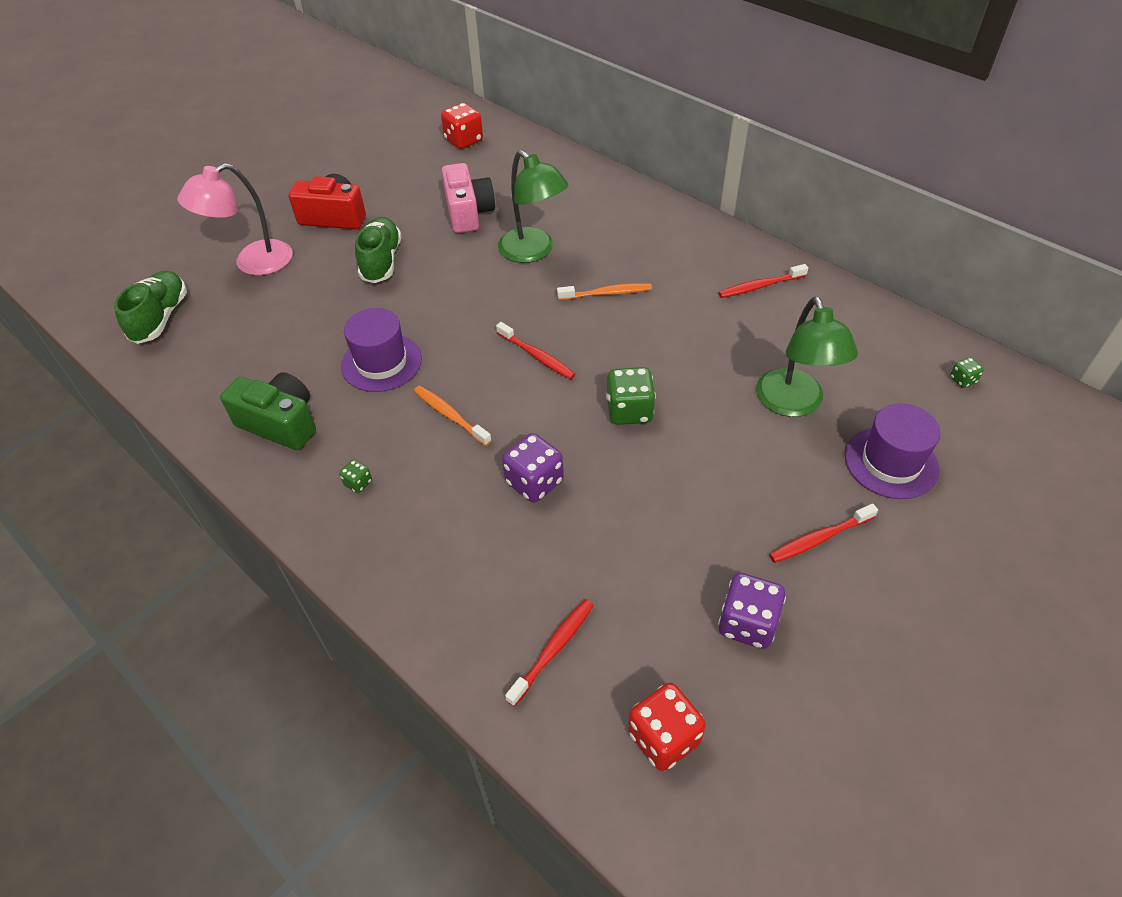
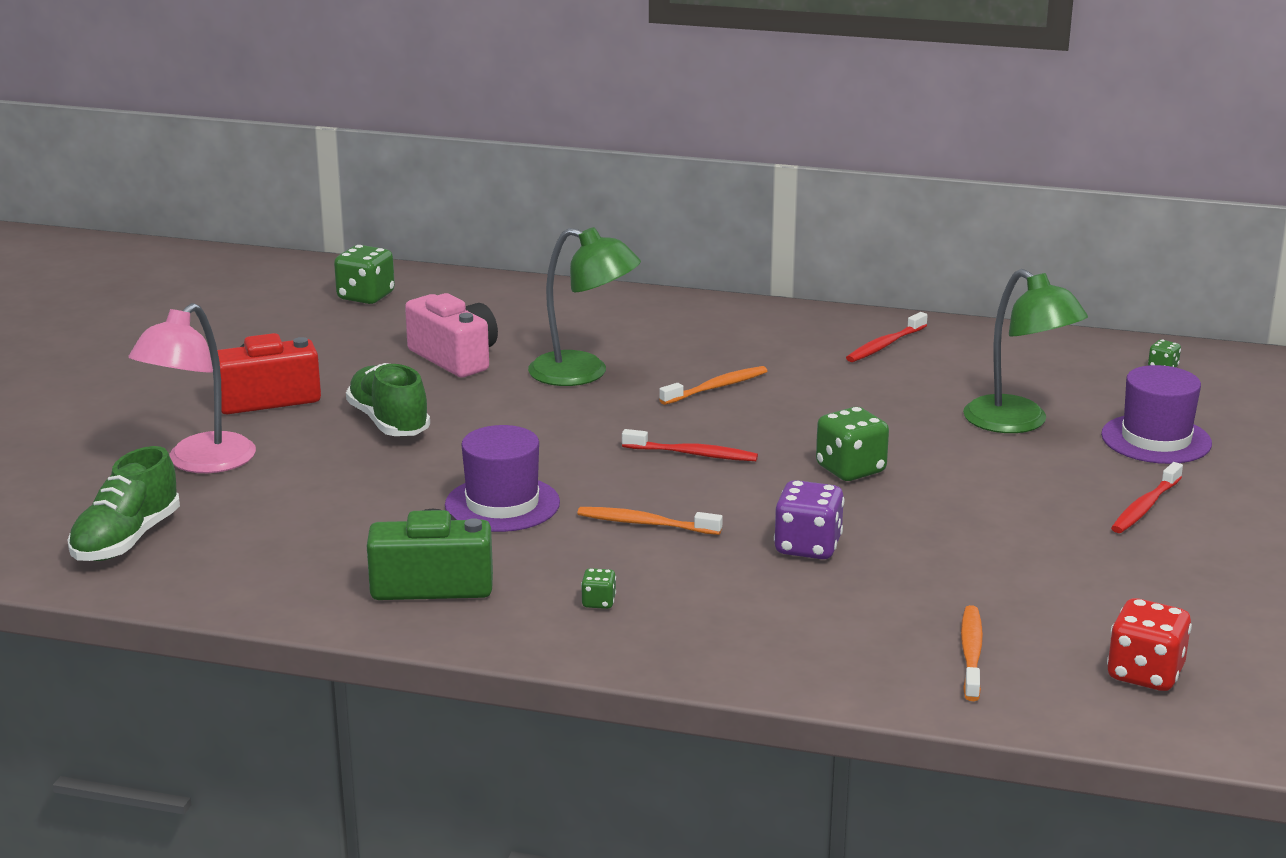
camera: 30 degrees left, 25 degrees down
green shoe [114,271,187,344] -> green shoe turned 135 degrees counterclockwise [67,446,180,561]
red dice [441,103,483,149] -> green dice [334,245,395,304]
red toothbrush [505,599,594,707] -> orange toothbrush [961,605,983,701]
purple dice [718,573,786,649] -> none

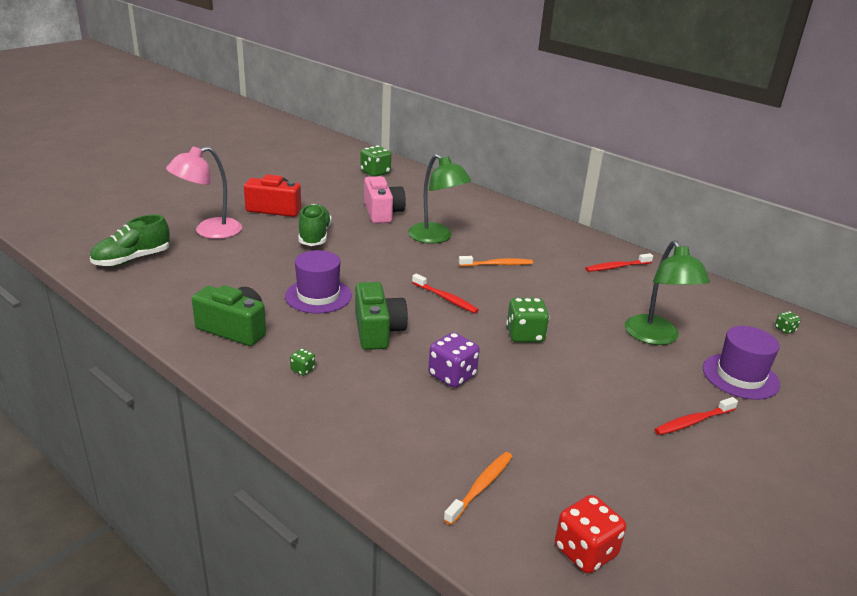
camera: 25 degrees right, 5 degrees up
orange toothbrush [577,507,723,535] -> green camera [355,282,408,350]

